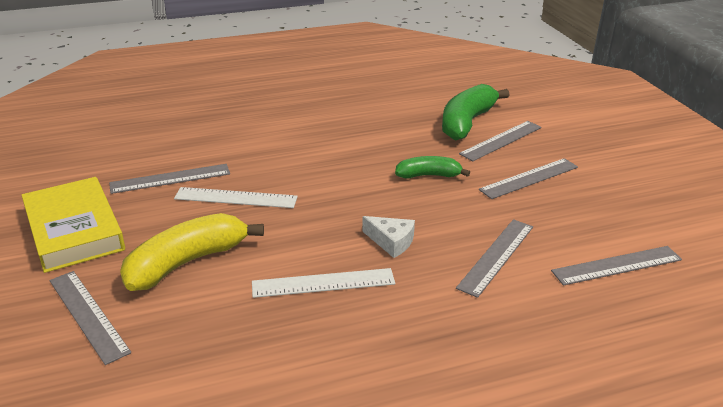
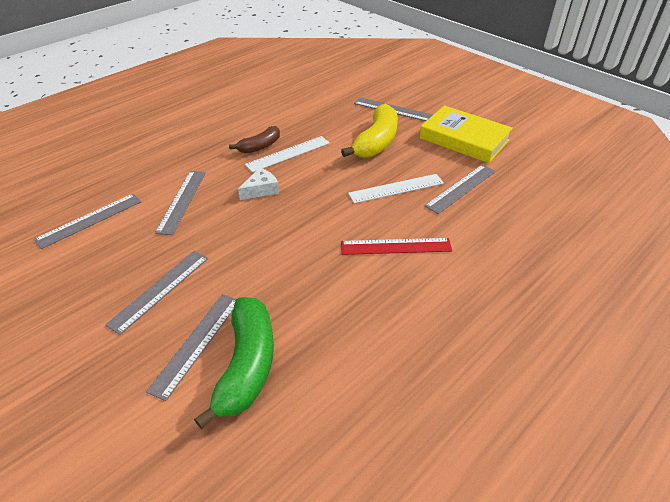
camera: 155 degrees right, 10 degrees up
white cheese [362,216,415,258] -> white cheese turned 135 degrees clockwise [238,168,279,200]
green banana [395,156,470,179] -> none
none -> brown banana [229,126,280,153]
none -> red ruler [341,238,452,255]

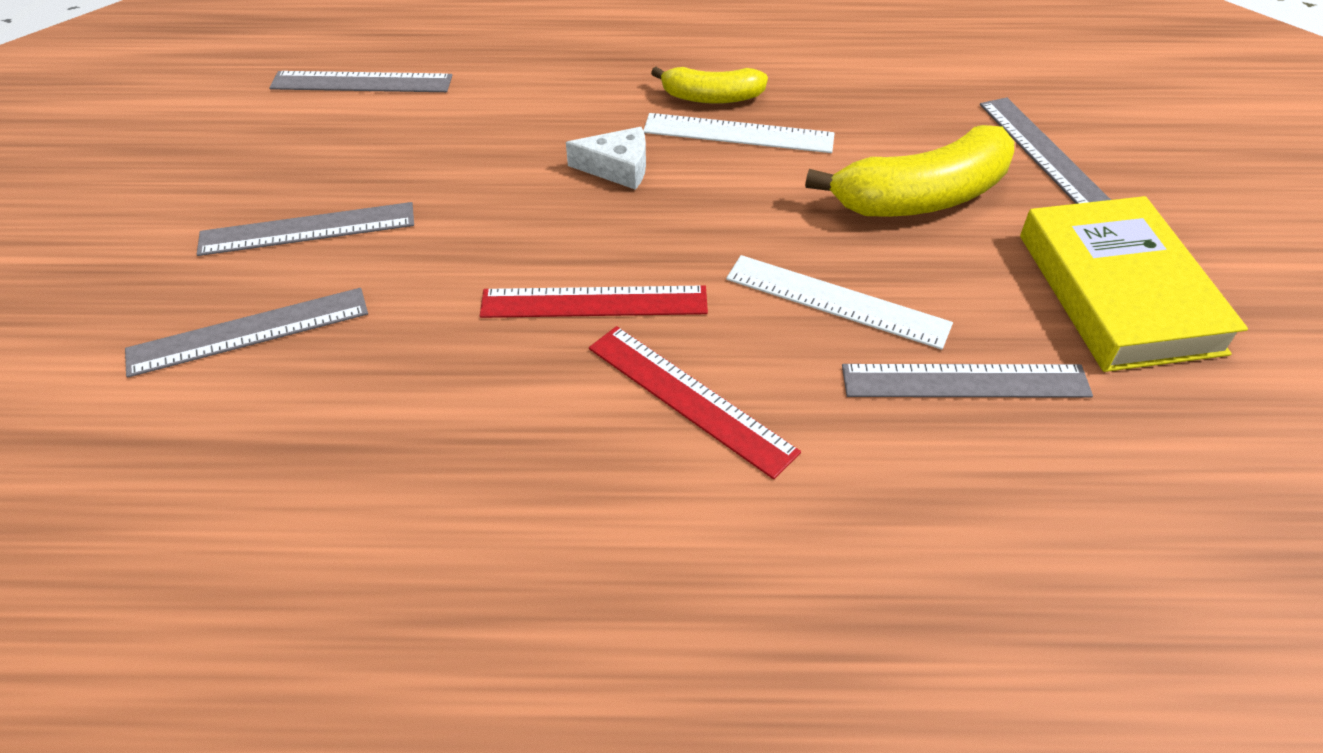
camera: 45 degrees right, 5 degrees up
grey ruler [155,171,206,235] -> none
green banana [194,297,274,429] -> none
brown banana [229,126,280,153] -> yellow banana [651,67,768,104]
none -> red ruler [480,285,708,318]

